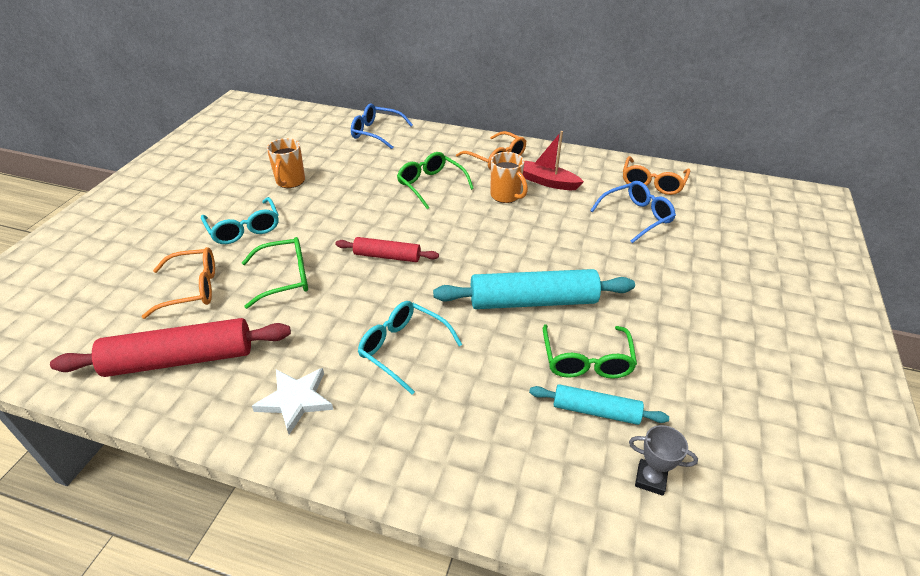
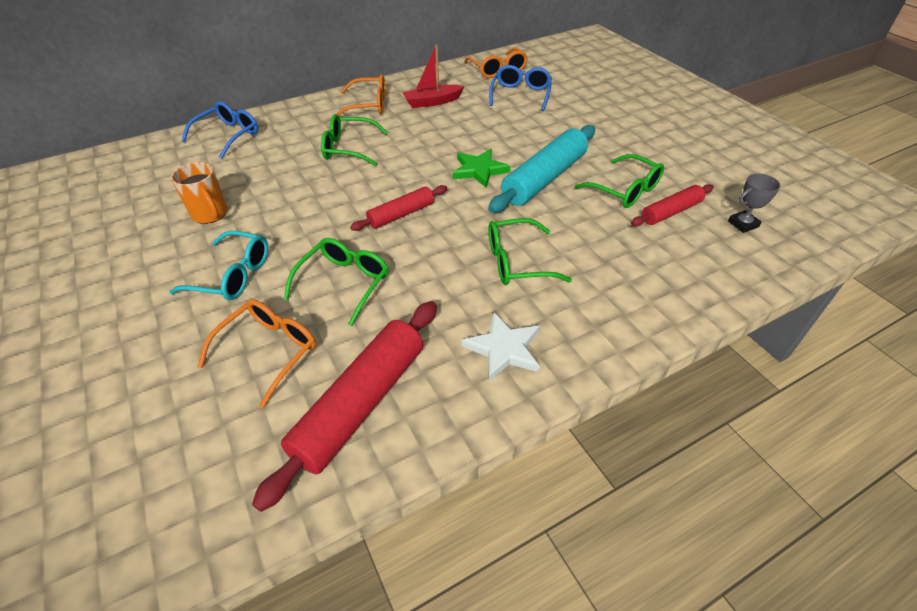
camera: 45 degrees left, 5 degrees up
blue glasses [351,104,413,149] -> blue glasses turned 150 degrees clockwise [182,101,258,159]
turquoise glasses [358,301,463,395] -> green glasses [488,218,572,285]
orange mug [491,152,528,203] -> none
turquoise rolling pin [529,384,669,425] -> red rolling pin [631,184,714,226]
none -> green star [453,149,511,188]

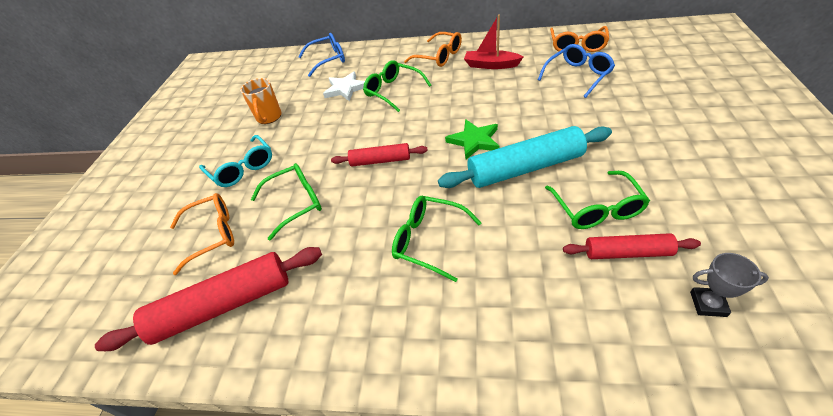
camera: 40 degrees right, 0 degrees up
white star [462,312,540,381] -> white star moved to [323,71,365,101]

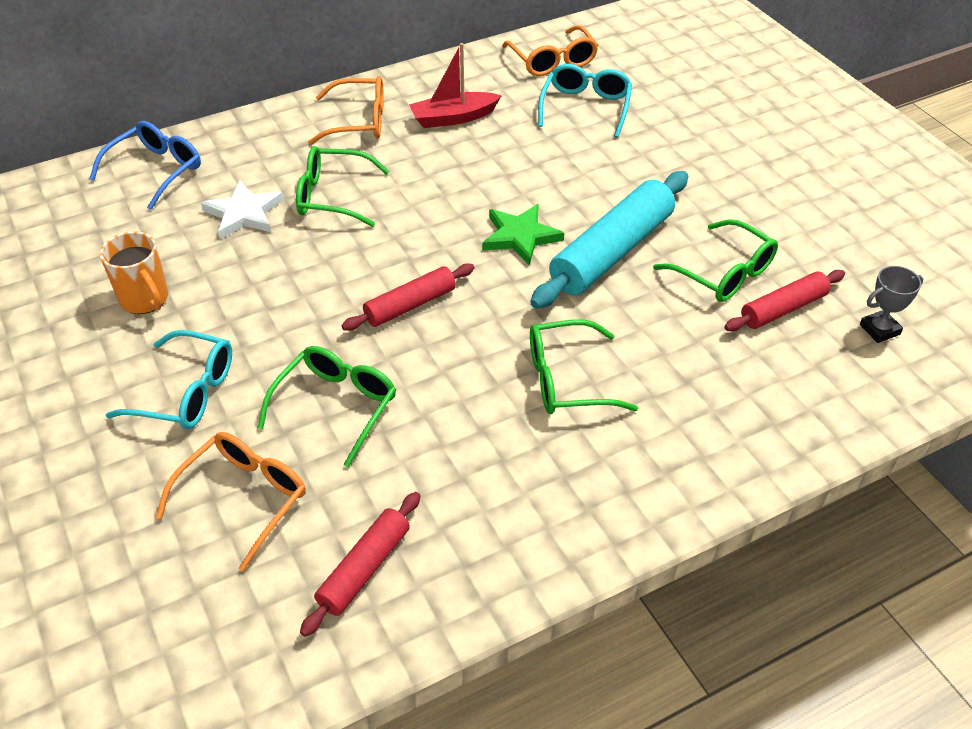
camera: 40 degrees left, 0 degrees up
red rolling pin [95,247,322,351] -> red rolling pin [300,492,421,637], size x0.57
blue glasses [538,44,615,98] -> turquoise glasses [538,64,632,138]

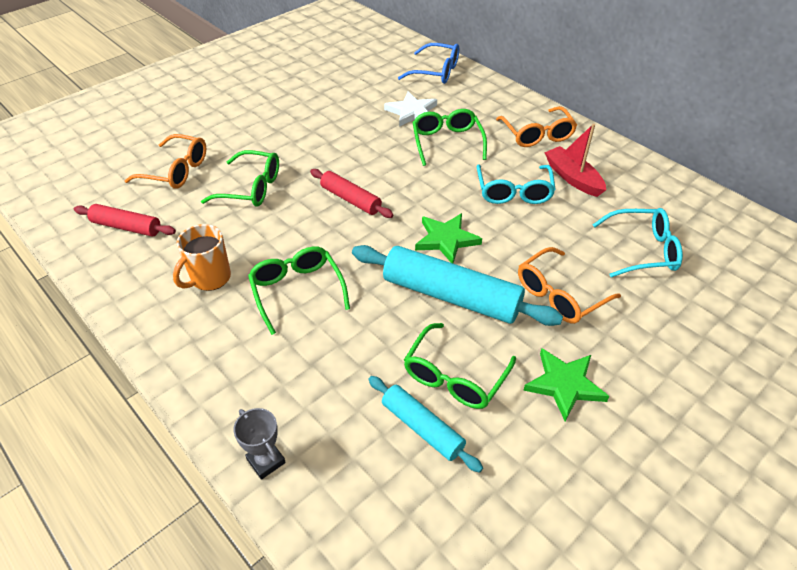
camera: 75 degrees right, 0 degrees up
orange mug [100,231,168,314] -> orange mug moved to [173,224,231,291]
turquoise glasses [106,330,232,429] -> turquoise glasses moved to [477,165,556,204]
orange glasses [502,25,598,76] -> orange glasses moved to [518,247,621,324]
red rolling pin [724,270,845,331] -> turquoise rolling pin [368,376,483,473]
grey trophy [860,266,923,343] -> grey trophy moved to [233,408,286,479]
none -> green star [523,349,609,422]

